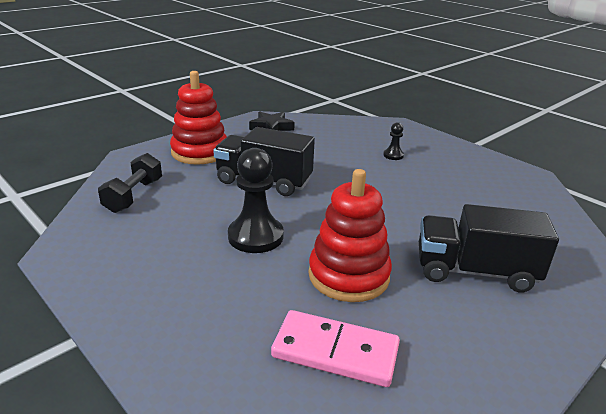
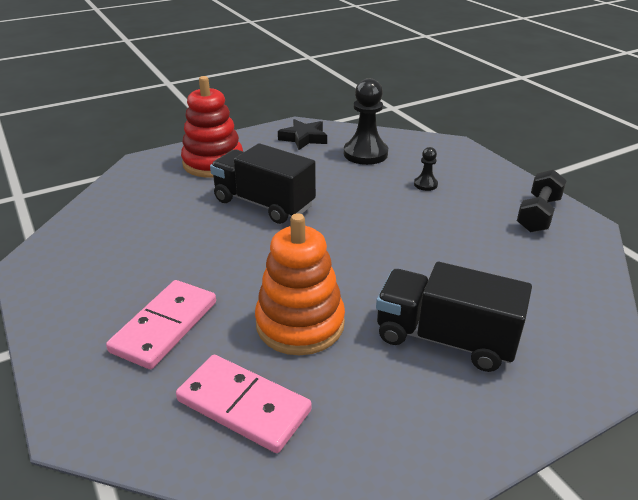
camera: 15 degrees right, 5 degrees up
black dumbbell [98,153,162,213] -> black dumbbell moved to [517,170,567,232]
black pawn [228,148,284,253] -> black pawn moved to [344,78,388,165]
red stacking toy [308,169,392,302] -> orange stacking toy [255,213,345,355]
none -> pink domino [106,280,216,369]

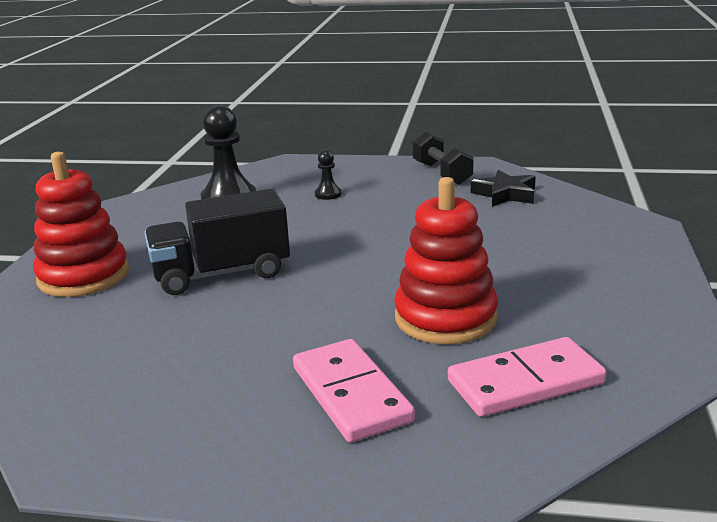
camera: 50 degrees left, 10 degrees down
orange stacking toy [255,213,345,355] -> red stacking toy [394,177,498,344]
black star [278,119,327,150] -> black star moved to [471,170,536,207]
black truck [376,262,532,372] -> none

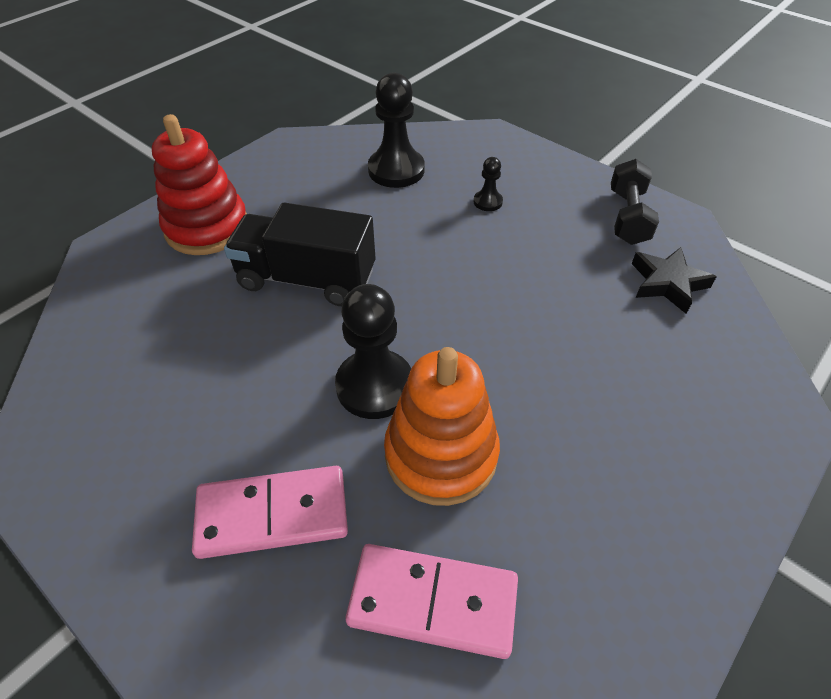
camera: 30 degrees right, 25 degrees up
pink domino [293,339,415,442] -> pink domino turned 75 degrees clockwise [192,466,348,559]
red stacking toy [394,177,498,344] -> orange stacking toy [384,347,500,506]
none -> black pawn [335,284,411,419]

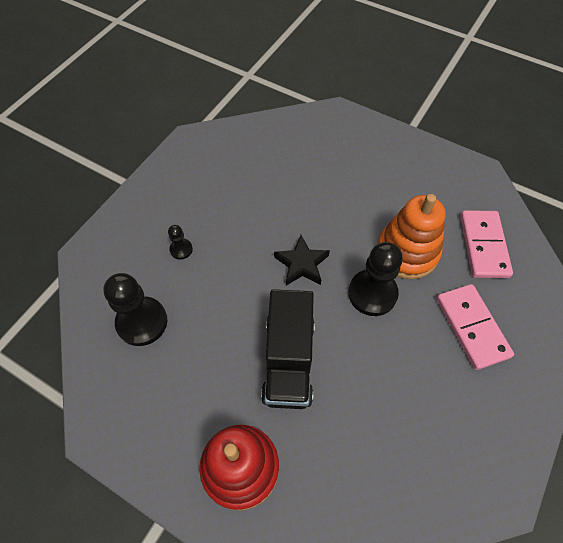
camera: 100 degrees left, 10 degrees up
black dumbbell [611,159,659,245] -> none
black star [632,247,717,314] -> black star moved to [274,235,330,285]

